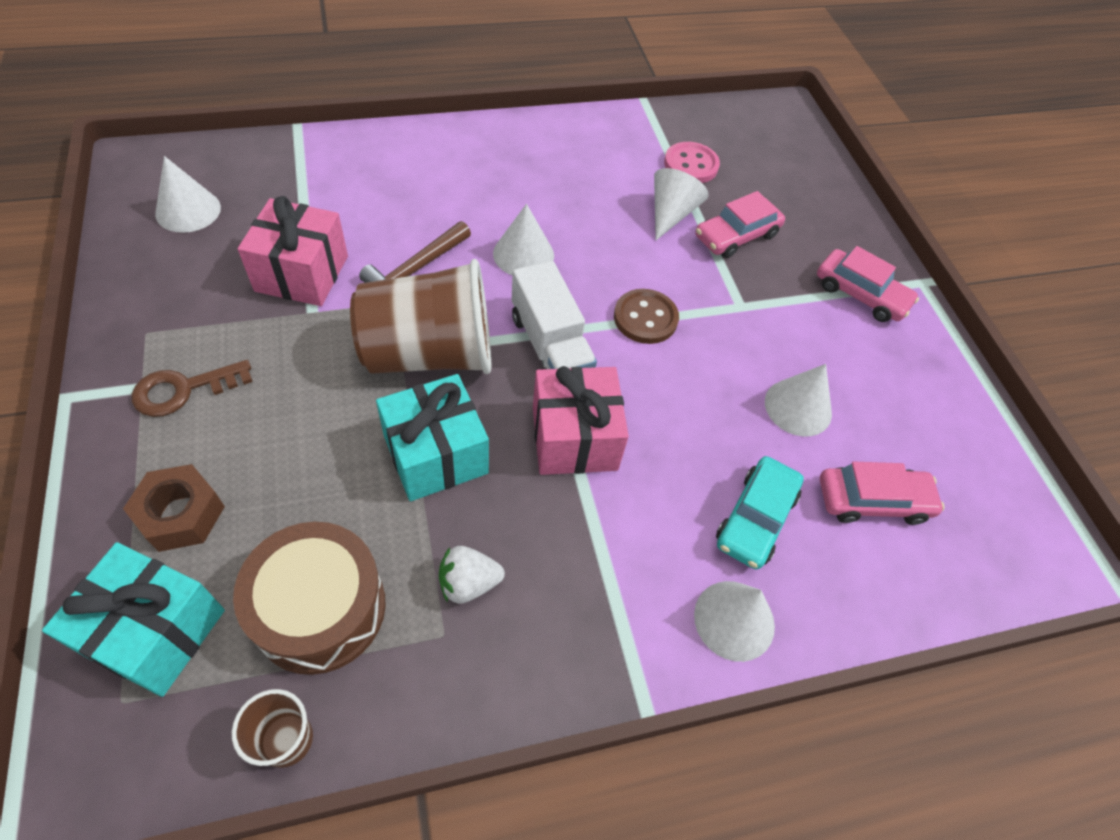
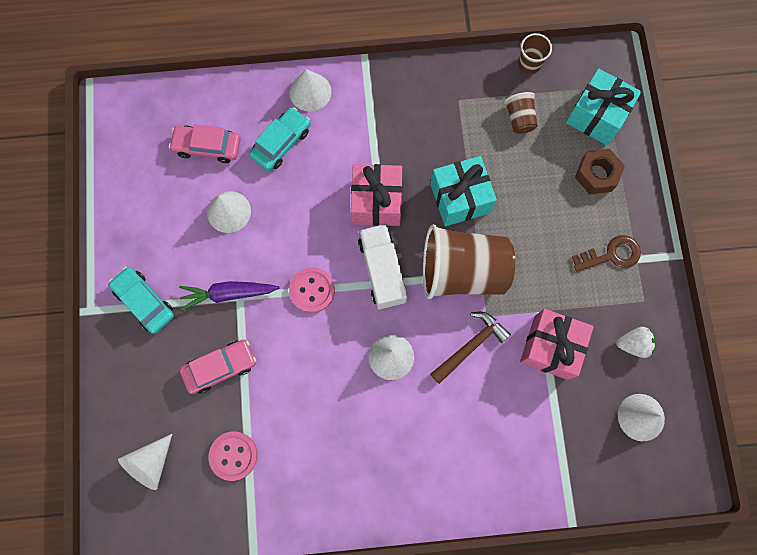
camera: 165 degrees left, 20 degrees up
brown drum [233,522,386,675] -> brown cup [504,92,538,134]
white strawberry [439,546,505,604] -> white strawberry moved to [617,327,656,358]
brown button [614,289,679,344] -> pink button [289,267,335,313]
white cone [654,168,709,240] -> white cone moved to [118,434,172,490]
pink car [817,246,919,322] -> turquoise car [109,267,174,334]
none -> purple carrot [179,281,279,310]

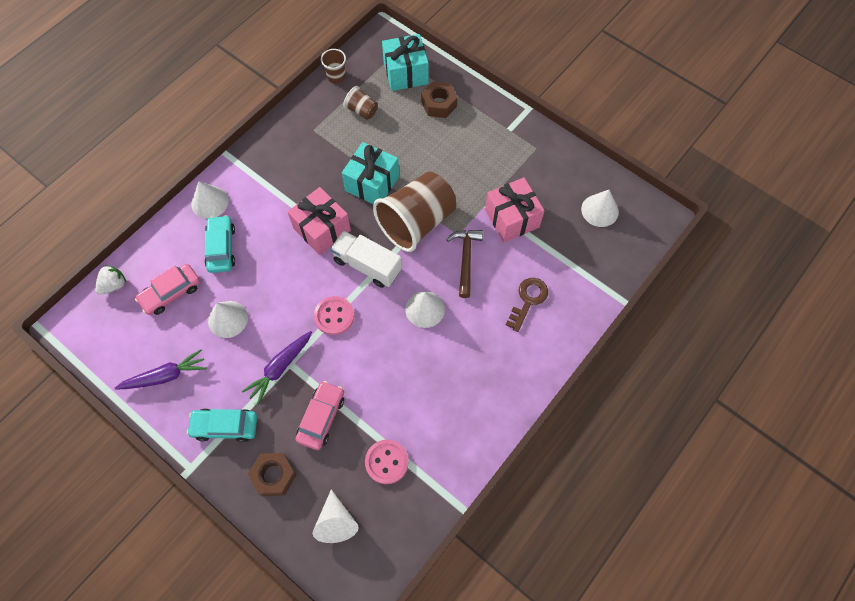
camera: 45 degrees left, 10 degrees down
brown key [572,235,641,272] -> brown key moved to [506,278,548,332]
white strawberry [617,327,656,358] -> white strawberry moved to [95,265,126,295]
none -> purple carrot [115,349,207,390]
none -> brown nut [248,453,296,496]

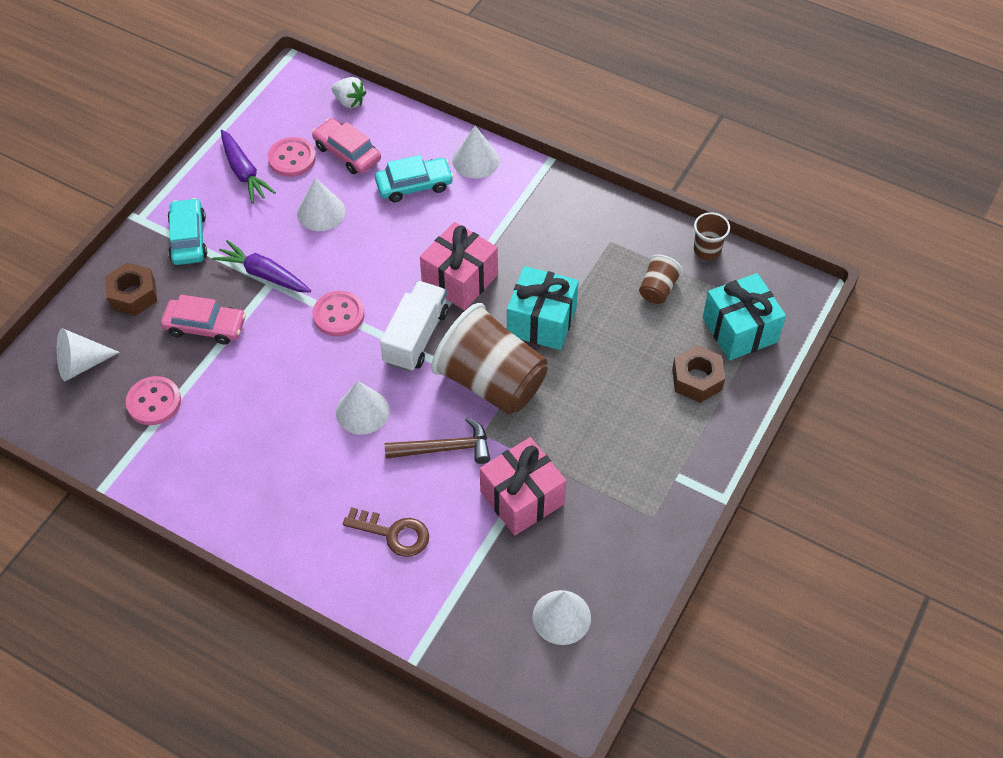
camera: 80 degrees right, 10 degrees down
none -> pink button [268,137,316,177]

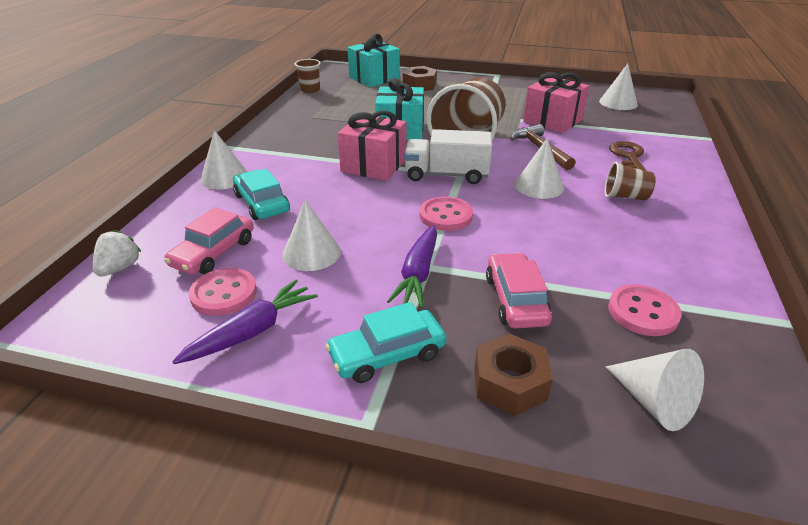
camera: 105 degrees left, 20 degrees down
brown cup [639,254,683,304] -> brown cup moved to [605,162,656,200]

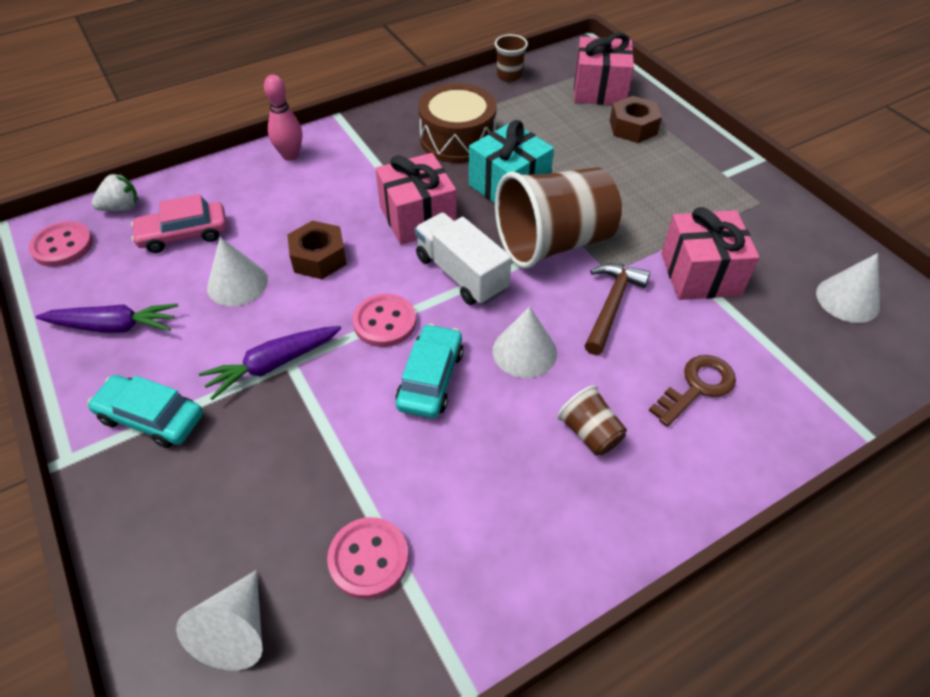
camera: 45 degrees right, 15 degrees up
pink button [189,268,257,316] -> pink button moved to [29,221,93,267]
white cone [200,130,248,189] -> pink bowling pin [264,75,302,161]
turquoise car [233,169,290,220] -> turquoise car moved to [396,324,463,418]
turquoise gift [347,33,400,87] -> pink gift [574,32,634,105]
brown nut [475,333,553,416] -> brown nut moved to [287,220,347,279]
pink car [486,253,552,328] -> none
none -> brown drum [418,83,497,163]

